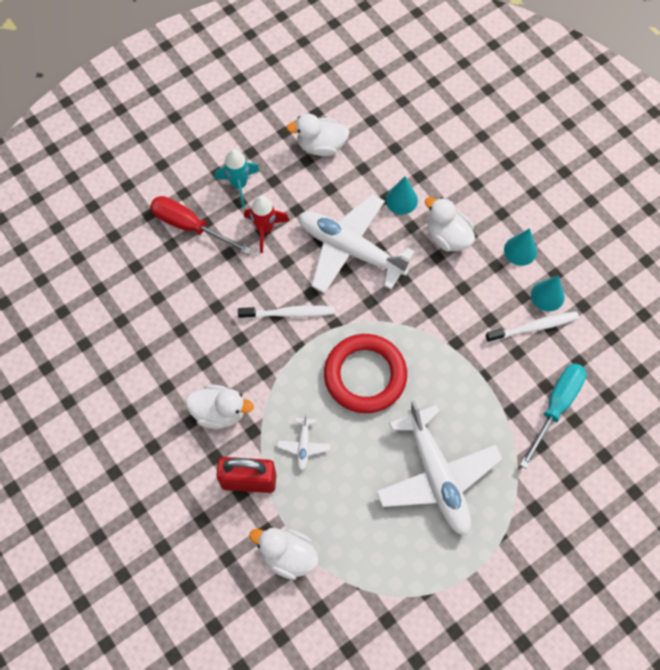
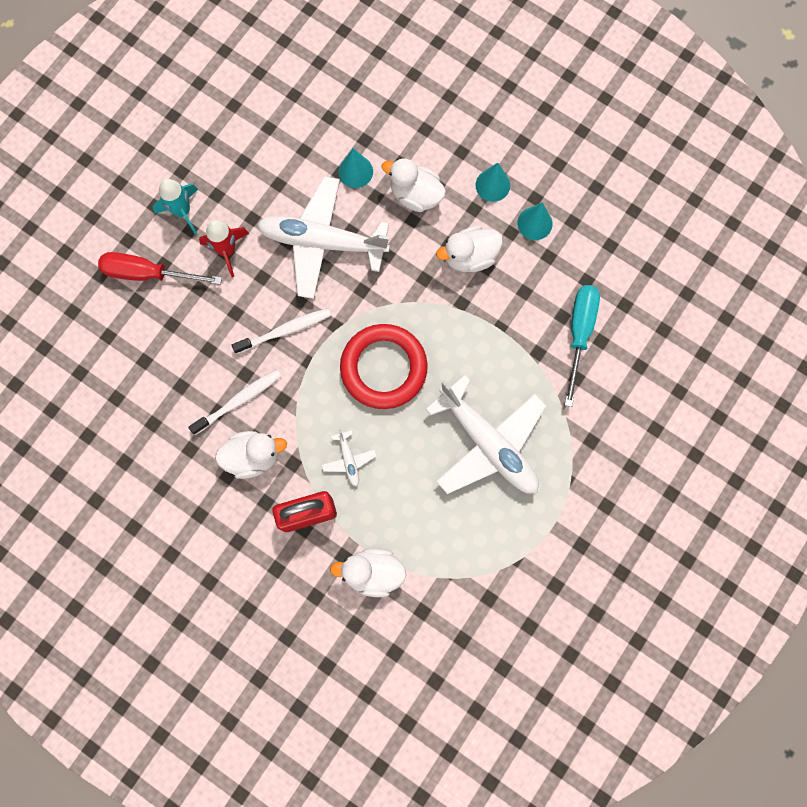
camera: 20 degrees left, 10 degrees up
white duck [287,114,350,156] -> white duck moved to [436,226,503,272]
white toothbrush [485,311,579,343] -> white toothbrush moved to [188,369,281,435]

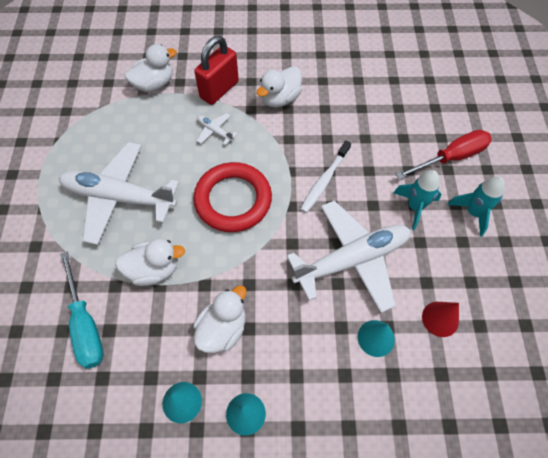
camera: 145 degrees right, 15 degrees down
white toothbrush [188,369,281,435] -> none
red rocket [199,220,249,277] -> turquoise rocket [393,170,442,230]
white duck [382,158,446,212] -> white duck moved to [115,239,185,286]
none -> red cone [422,302,459,337]

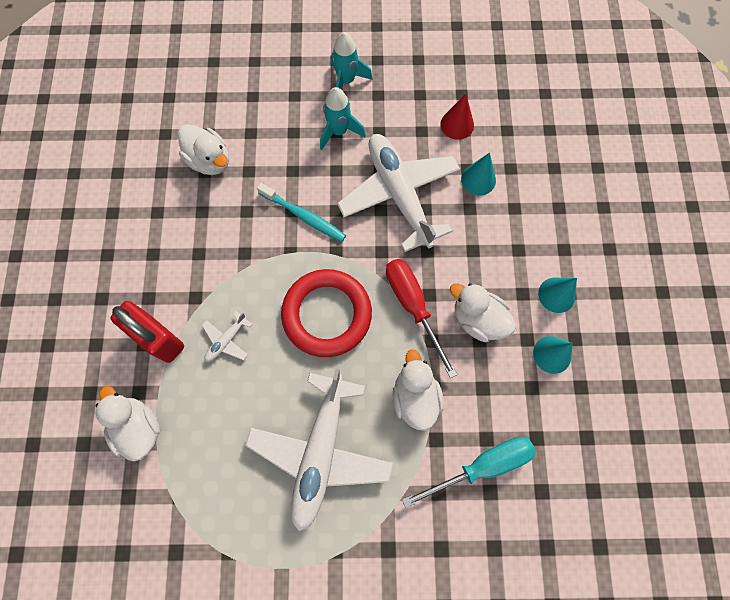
camera: 90 degrees left, 10 degrees up
white duck [257,66,302,107] -> white duck moved to [178,124,229,175]
white toothbrush [300,140,351,213] -> turquoise toothbrush [257,183,346,242]
red screwdriver [396,130,492,180] -> red screwdriver moved to [386,259,458,378]

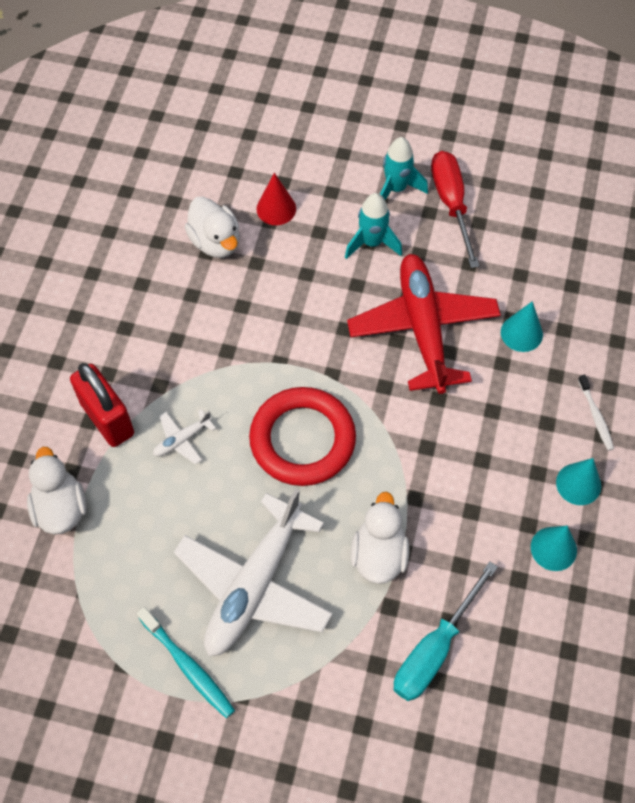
camera: 15 degrees right, 10 degrees down
turquoise toothbrush [257,183,346,242] -> turquoise toothbrush moved to [137,607,235,718]
white plane [337,134,460,252] -> red plane [347,254,501,394]
red screwdriver [386,259,458,378] -> red screwdriver moved to [431,151,479,268]
turquoise screwdriver [402,437,536,508] -> turquoise screwdriver turned 135 degrees clockwise [394,562,498,701]
red cone [441,94,474,140] -> red cone moved to [256,173,296,225]
white duck [450,283,516,342] -> none
none -> white toothbrush [578,375,614,451]

